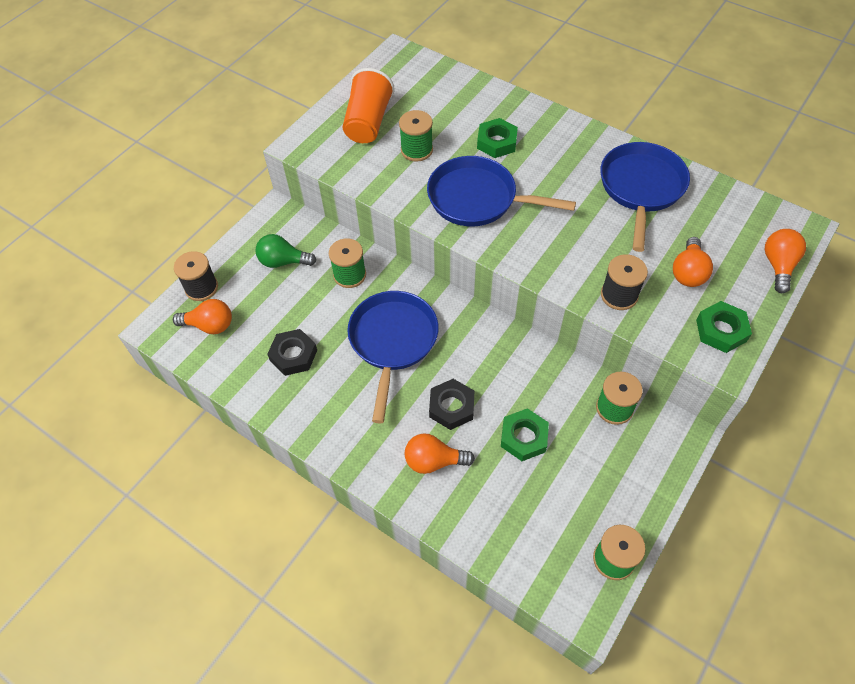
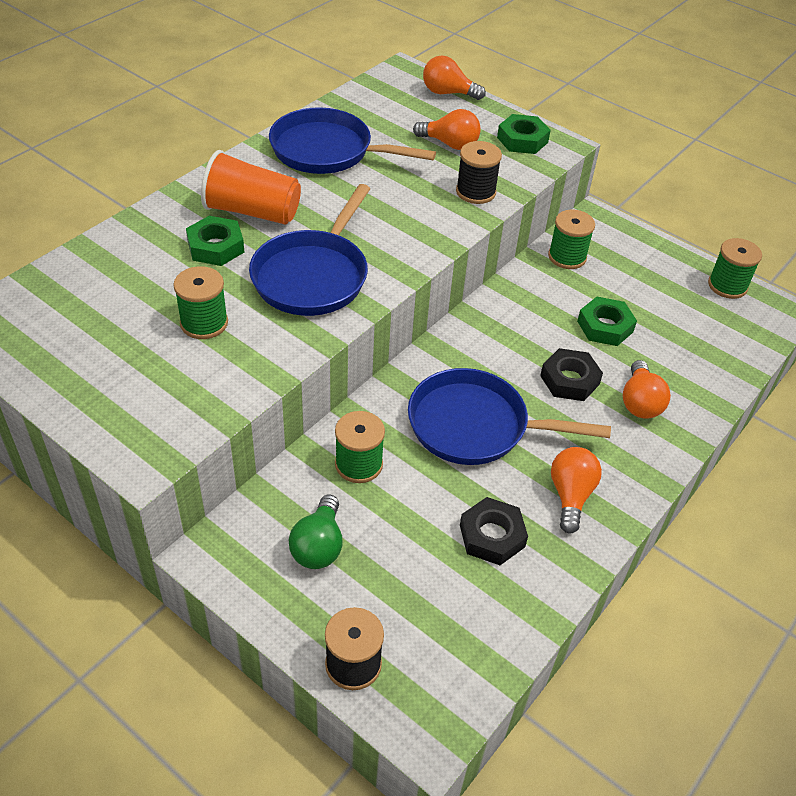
camera: 90 degrees left, 10 degrees down
orange light bulb [173,299,232,334] -> orange light bulb moved to [551,447,602,534]
orange cup [343,68,395,143] -> orange cup moved to [201,150,301,225]

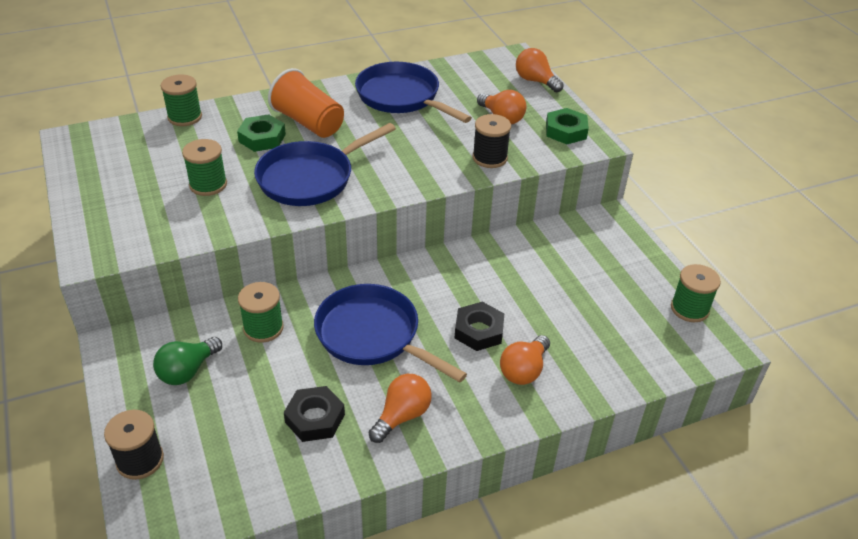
camera: 30 degrees right, 5 degrees down
green spool [548,210,595,269] -> green spool moved to [161,75,202,126]
green nut [577,297,637,346] -> none

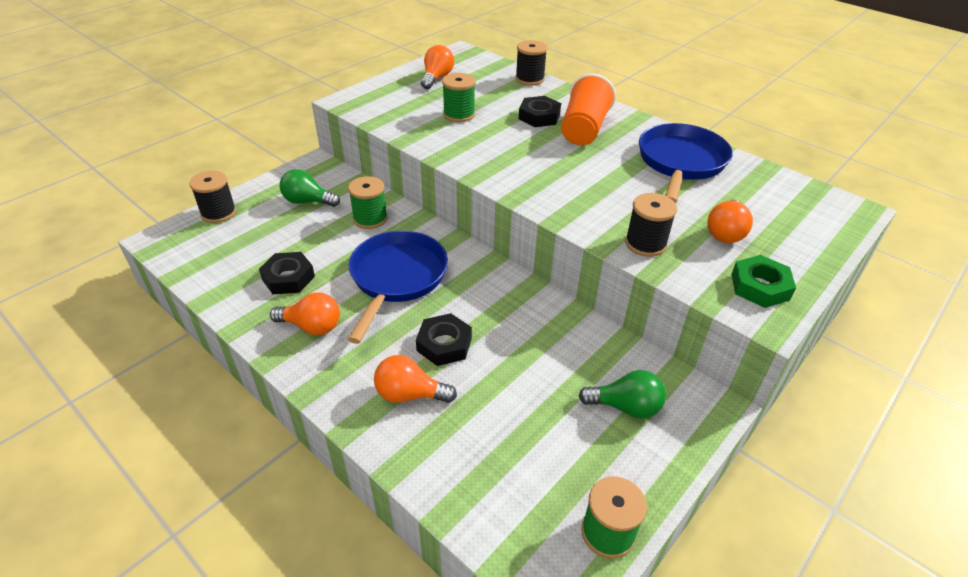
camera: 65 degrees right, 0 degrees up
green spool [161,75,202,126] -> black spool [516,40,547,86]
green nut [237,114,286,152] -> black nut [519,96,561,127]
blue pan [254,123,396,206] -> none
orange light bulb [516,48,564,93] -> orange light bulb moved to [421,45,454,89]
none -> green light bulb [579,370,666,419]

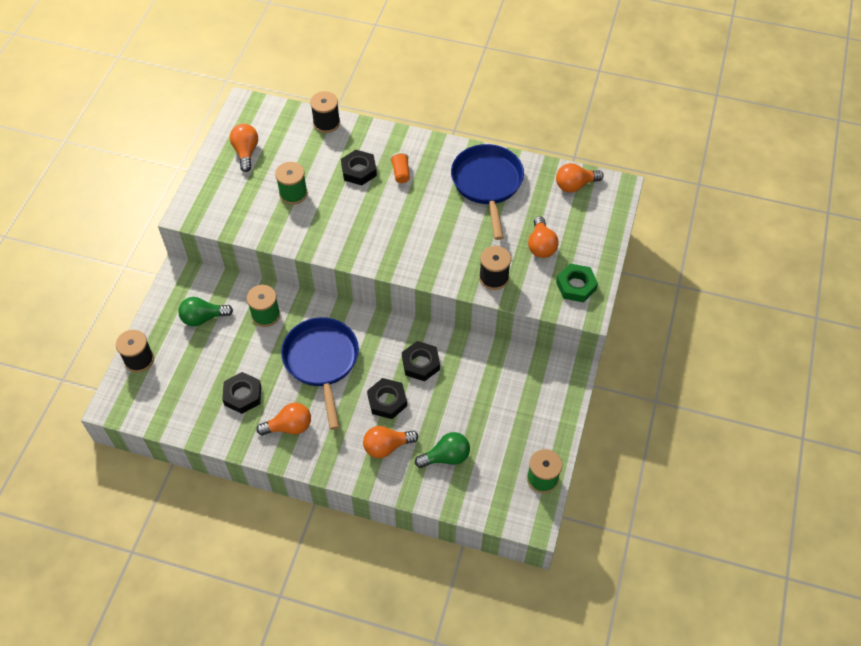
camera: 25 degrees left, 15 degrees up
orange cup [561,73,616,145] -> orange cup [390,152,410,183], size x0.47
green light bulb [579,370,666,419] -> green light bulb moved to [415,432,470,468]
none -> black nut [402,341,440,381]
none -> orange light bulb [556,163,604,193]

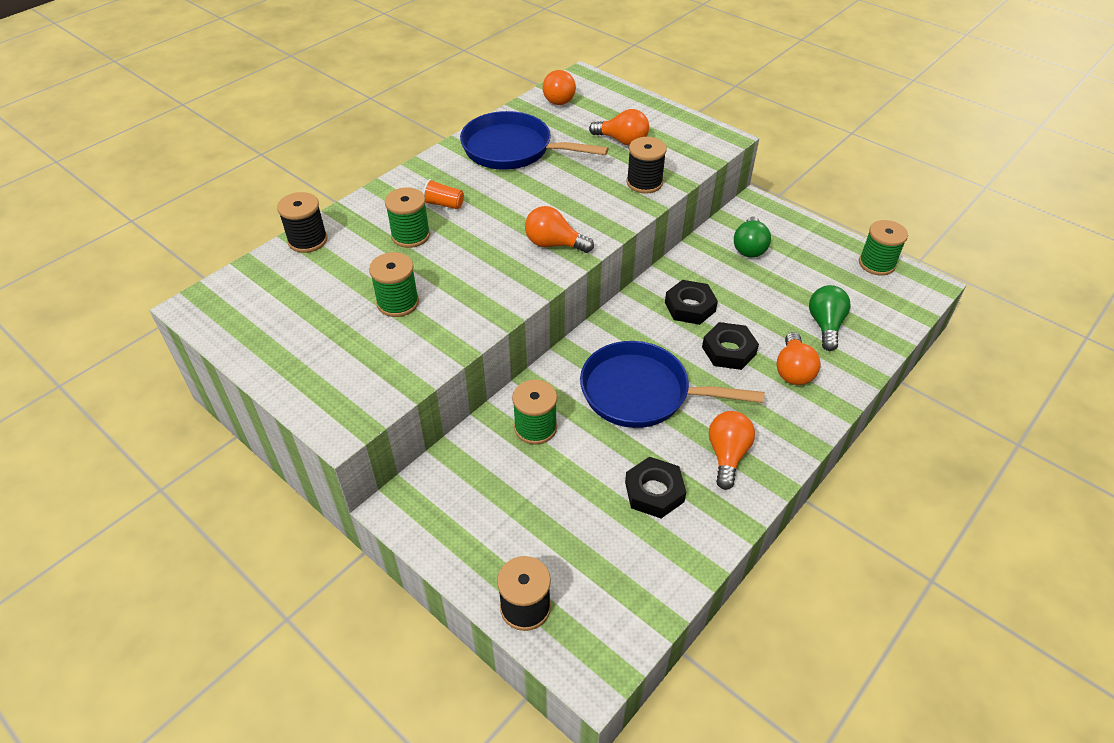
camera: 65 degrees left, 10 degrees down
green light bulb [178,297,233,326] -> green light bulb moved to [734,216,771,258]
orange light bulb [230,124,258,172] -> orange light bulb moved to [525,206,594,253]
black nut [341,150,377,185] -> green spool [385,187,430,248]
green nut [556,264,598,302] -> none

